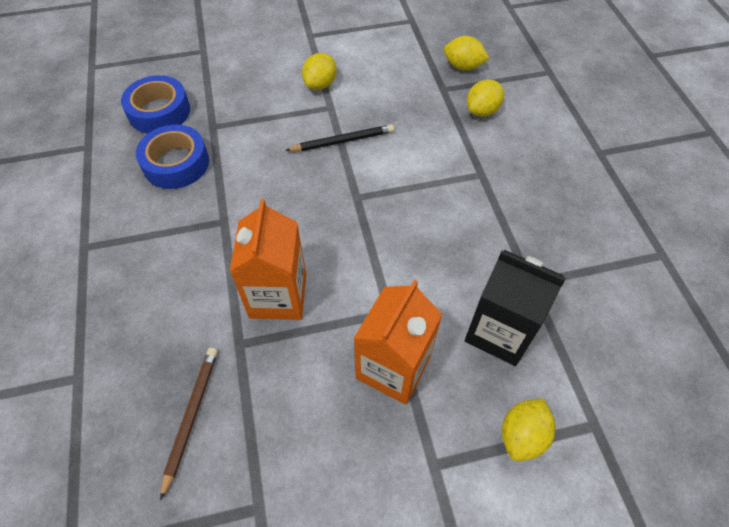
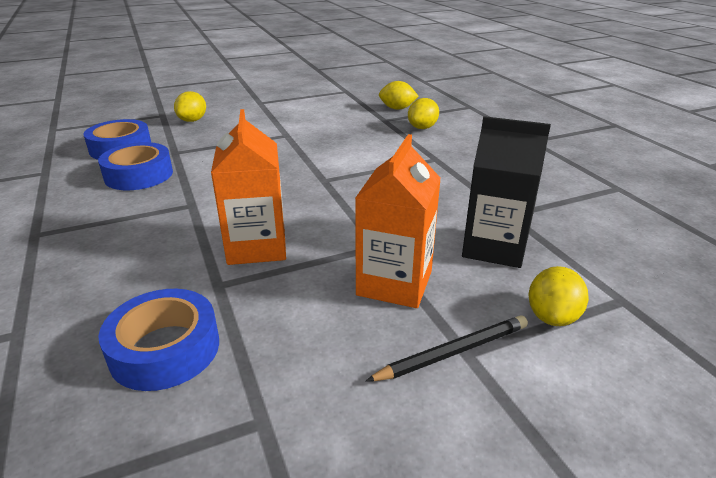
camera: 10 degrees left, 25 degrees down
brown pencil [160,348,218,501] -> blue tape [98,289,219,391]
black pencil [285,124,394,151] -> black pencil moved to [365,315,528,382]
yellow lemon [302,53,337,90] -> yellow lemon moved to [174,91,206,122]

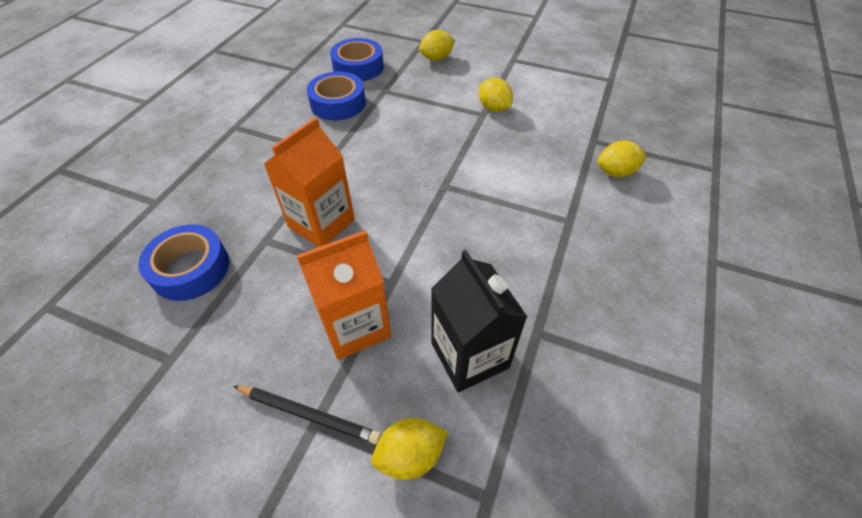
camera: 45 degrees right, 20 degrees up
yellow lemon [379,81,419,110] -> yellow lemon moved to [479,78,513,112]

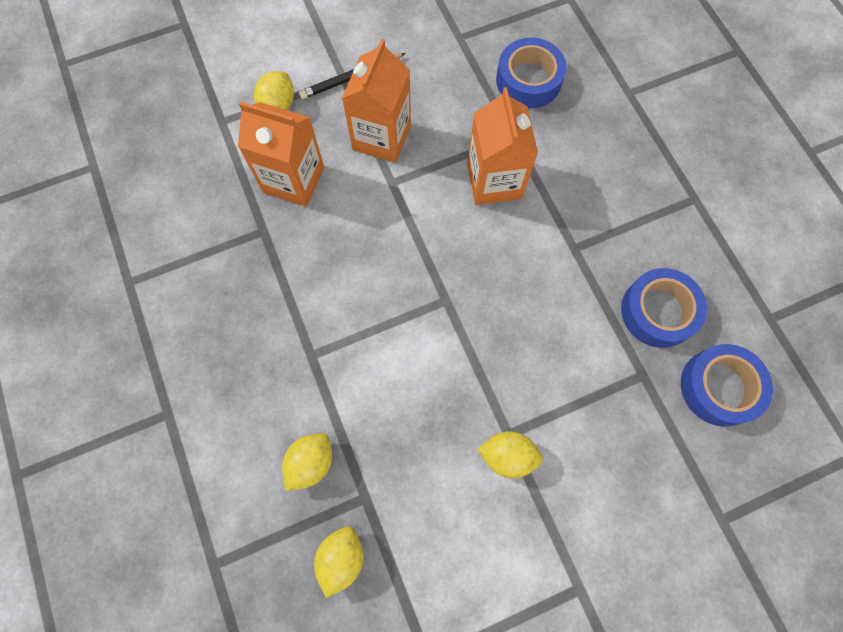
camera: 135 degrees right, 20 degrees up
yellow lemon [419,30,455,61] -> yellow lemon moved to [314,526,363,598]
black carton [431,250,527,392] -> orange carton [238,101,324,207]

